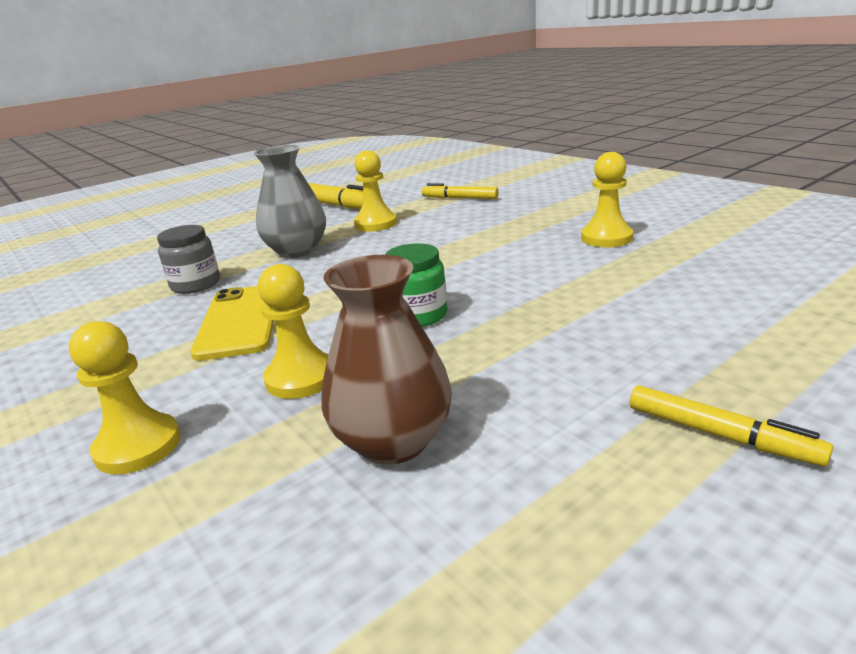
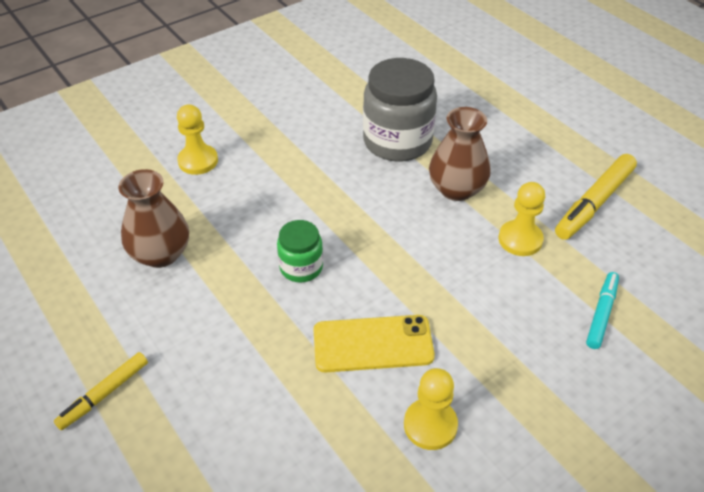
camera: 90 degrees right, 20 degrees up
grey jar [157,225,220,294] -> grey jar [363,58,437,162], size x1.87
yellow phone [190,286,274,361] -> yellow phone moved to [313,315,435,373]
grey vase [254,145,326,258] -> brown vase [429,107,491,201]
yellow pawn [258,264,328,399] -> none
yellow marker [422,183,499,199] -> turquoise marker [586,272,619,349]

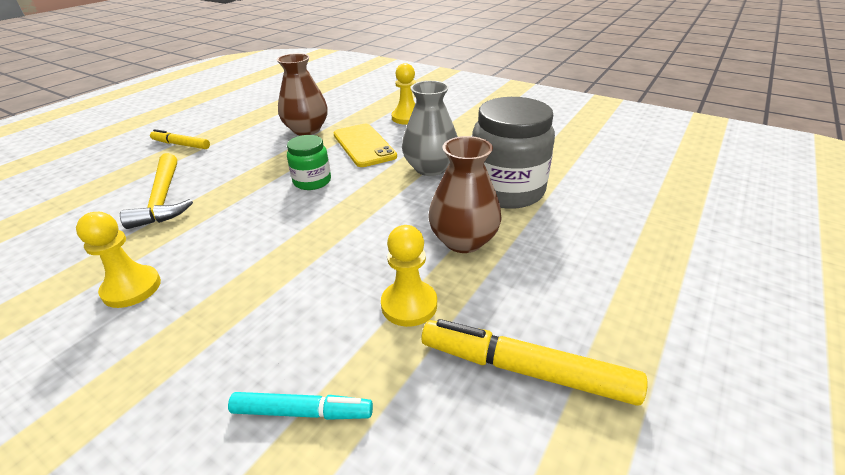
camera: 70 degrees right, 10 degrees down
yellow phone [313,315,435,373] -> yellow phone moved to [333,124,397,167]
none -> yellow hammer [120,153,193,229]
none -> grey vase [402,81,458,176]

